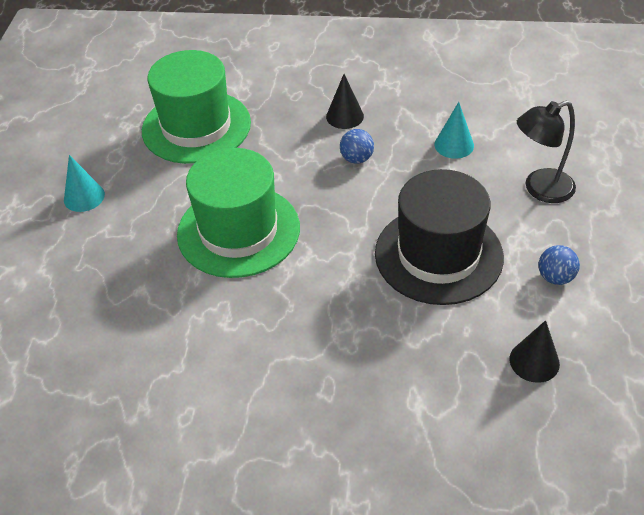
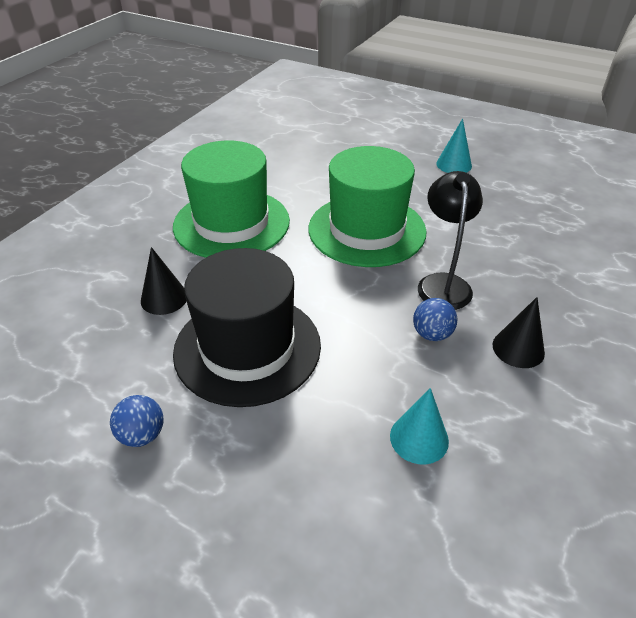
camera: 110 degrees right, 5 degrees down
green hat [142,50,251,164] -> green hat moved to [173,140,290,258]
black cone [510,320,560,383] -> black cone moved to [141,247,187,315]
black lamp [517,100,576,203] -> black lamp moved to [418,171,483,310]

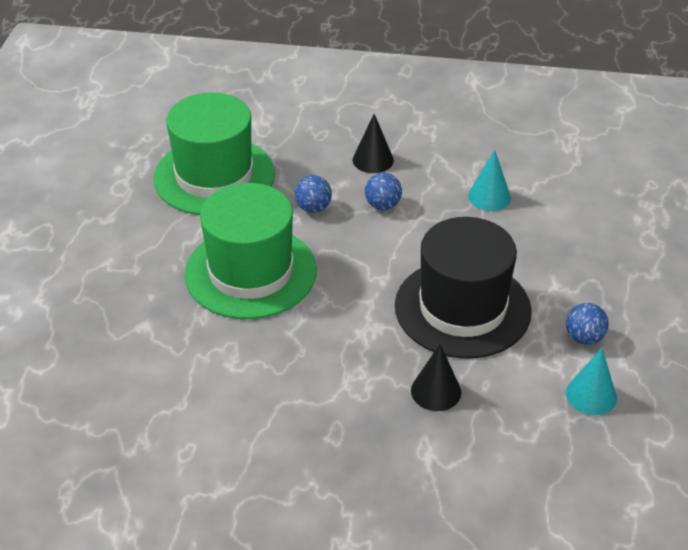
camera: 110 degrees left, 0 degrees up
green hat [173,140,290,258] -> green hat moved to [154,93,275,215]
black lamp [418,171,483,310] -> blue ball [294,175,332,213]
turquoise cone [436,118,472,173] -> turquoise cone moved to [566,348,617,415]

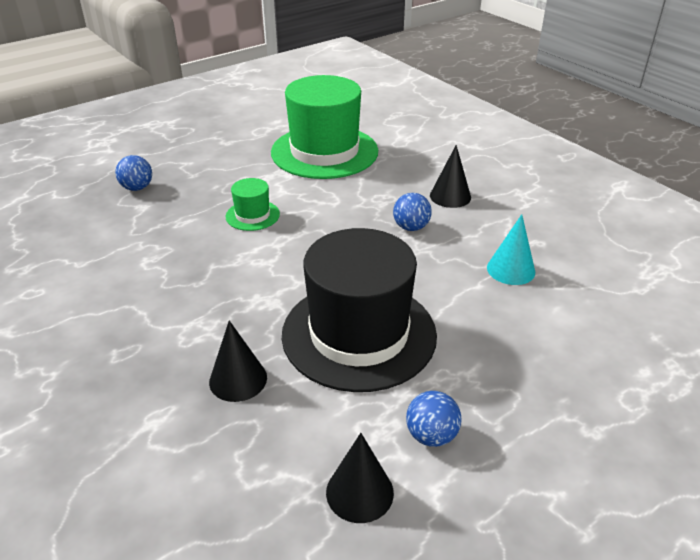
camera: 45 degrees right, 5 degrees down
green hat [184,183,317,319] -> green hat [226,178,280,231], size x0.44
blue ball [294,175,332,213] -> blue ball moved to [115,155,152,191]
turquoise cone [566,348,617,415] -> black cone [326,433,394,523]

